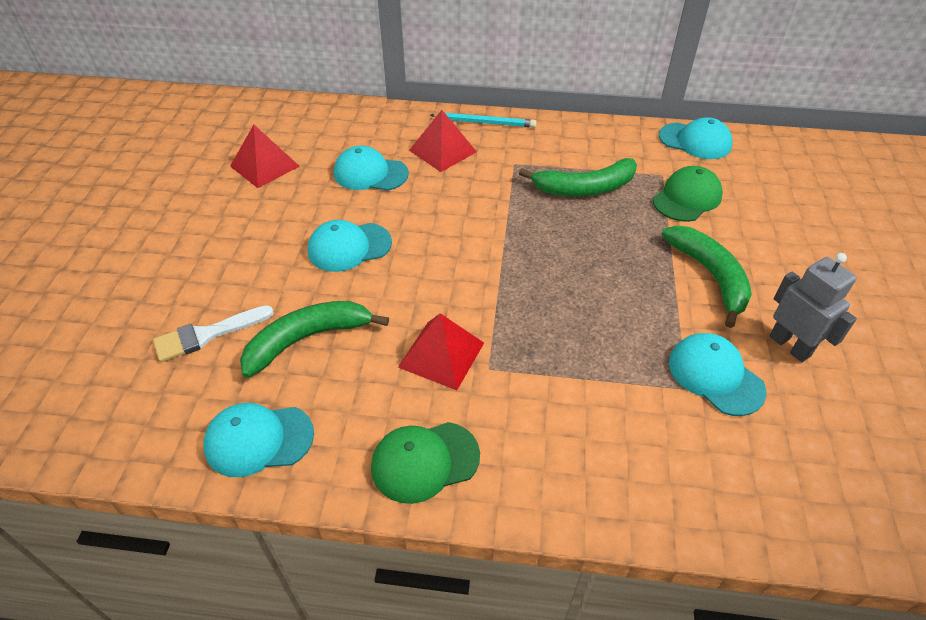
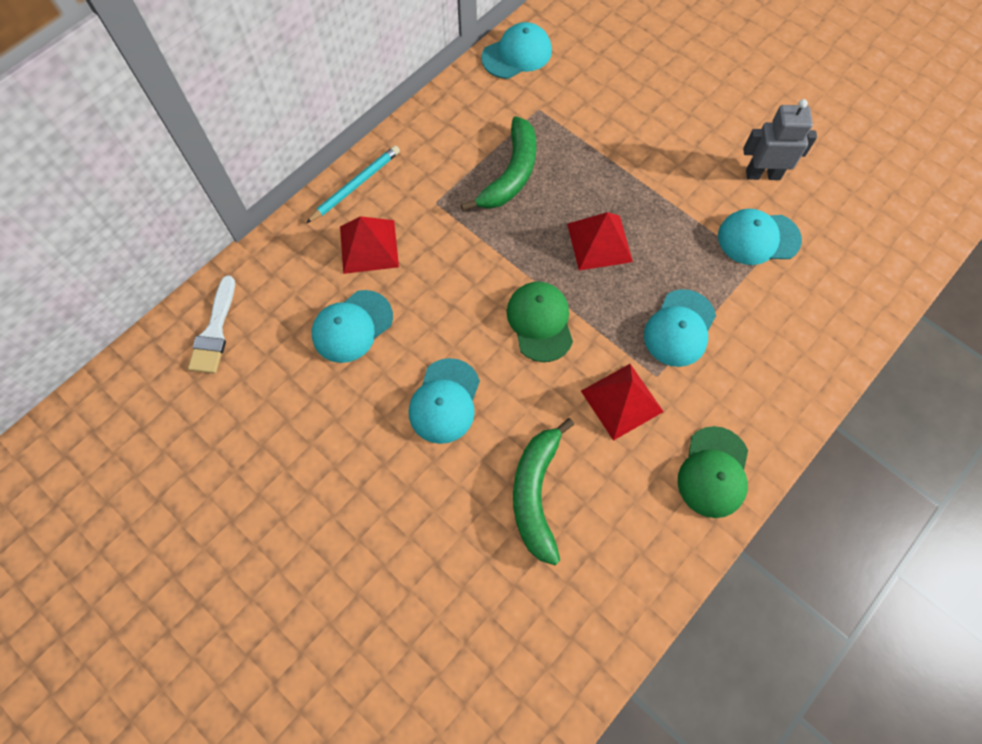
camera: 55 degrees left, 20 degrees up
white brush [153,305,274,362] -> white brush moved to [188,275,235,374]
turquoise cap [203,403,314,477] -> turquoise cap moved to [644,289,716,367]
red pyramid [230,125,300,188] -> red pyramid moved to [567,212,633,271]
green cap [653,166,723,222] -> green cap moved to [507,282,573,362]
green banana [661,226,752,328] -> none

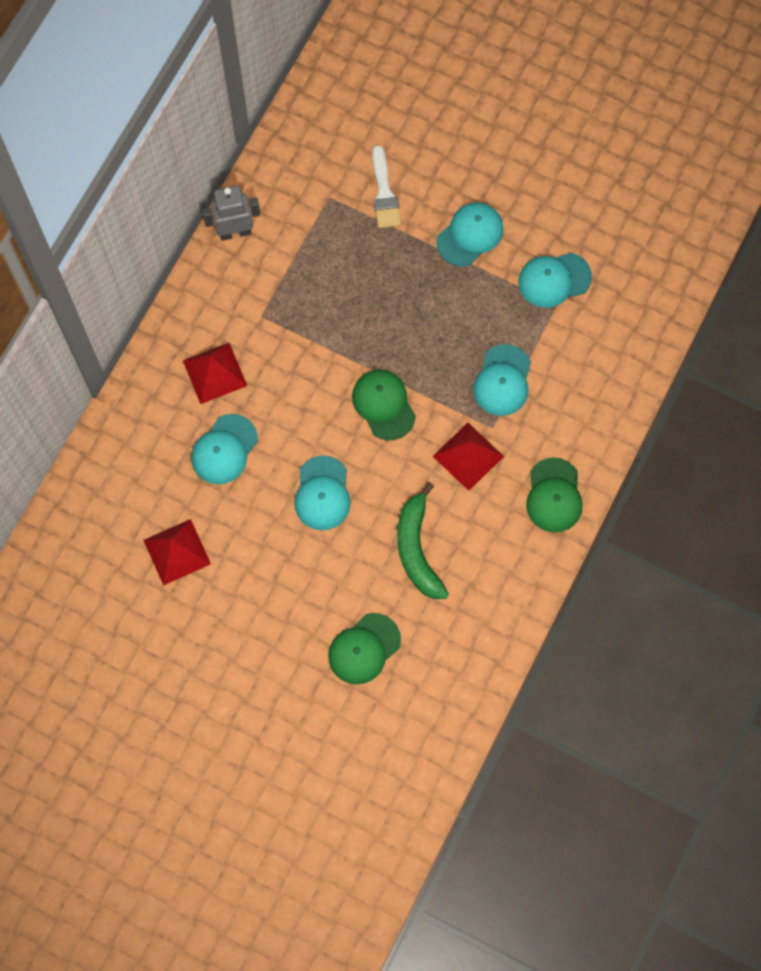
camera: 15 degrees left, 5 degrees up
white brush [188,275,235,374] -> white brush moved to [372,145,401,228]
turquoise pencil [306,145,400,223] -> none
green banana [461,116,536,211] -> none
turquoise cap [481,22,552,79] -> turquoise cap moved to [436,202,503,266]
red pyramid [567,212,633,271] -> red pyramid moved to [144,519,211,586]
grey robot [743,99,817,180] -> grey robot moved to [202,185,260,241]
none -> green cap [328,613,401,684]

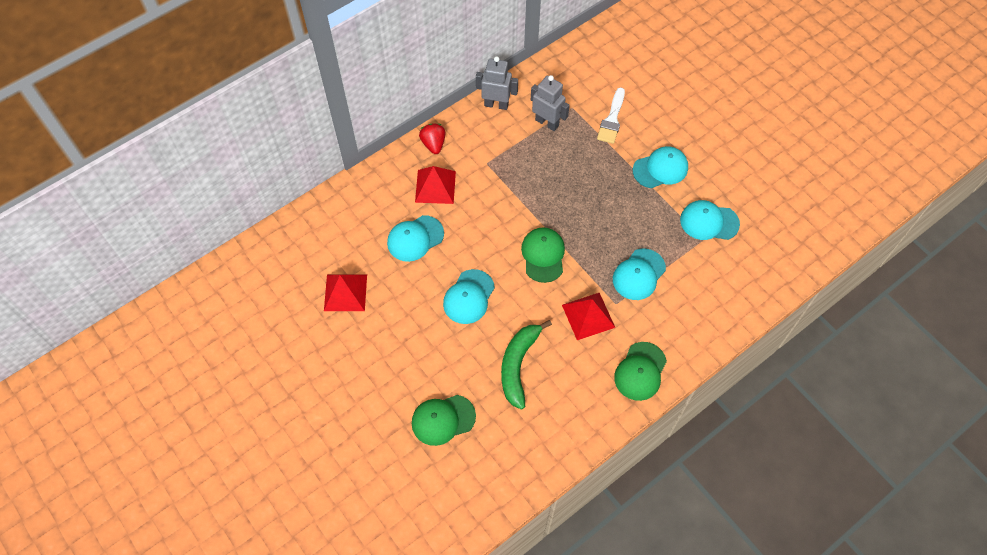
camera: 25 degrees right, 10 degrees down
none -> red strawberry [419,124,446,154]
none -> grey robot [531,75,570,131]

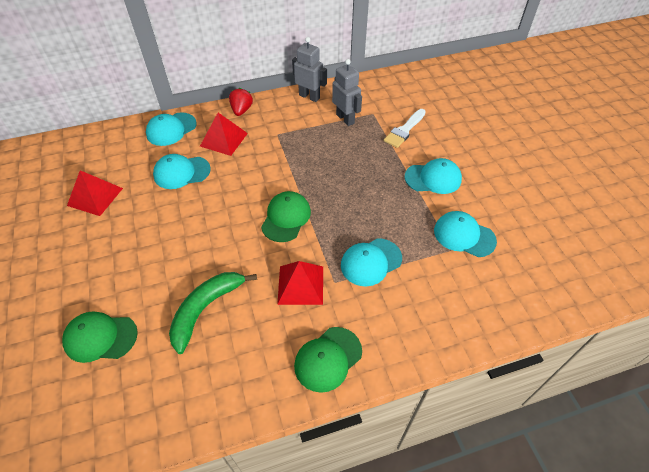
camera: 20 degrees right, 10 degrees down
turquoise cap [443,269,495,324] -> turquoise cap moved to [146,112,197,146]

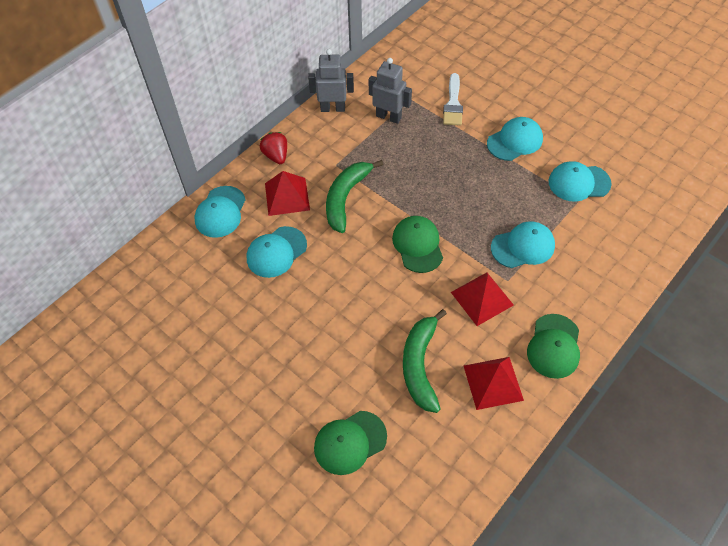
camera: 30 degrees left, 5 degrees up
red pyramid [67,170,123,216] -> red pyramid moved to [464,357,524,410]
turquoise cap [341,238,402,286] -> turquoise cap turned 135 degrees counterclockwise [491,221,555,268]
none -> green banana [326,160,384,233]

